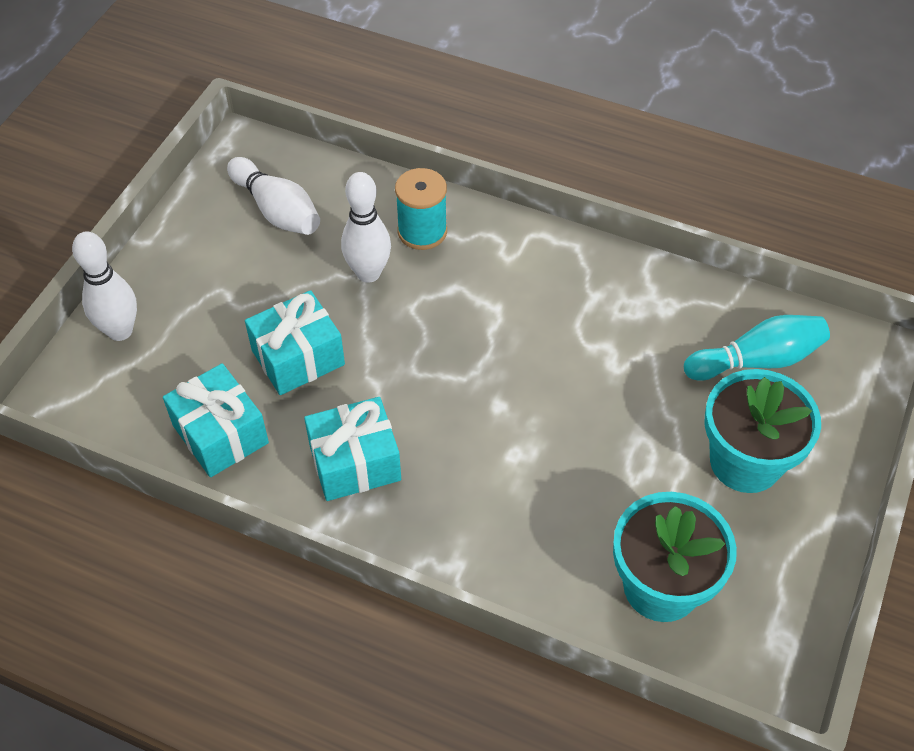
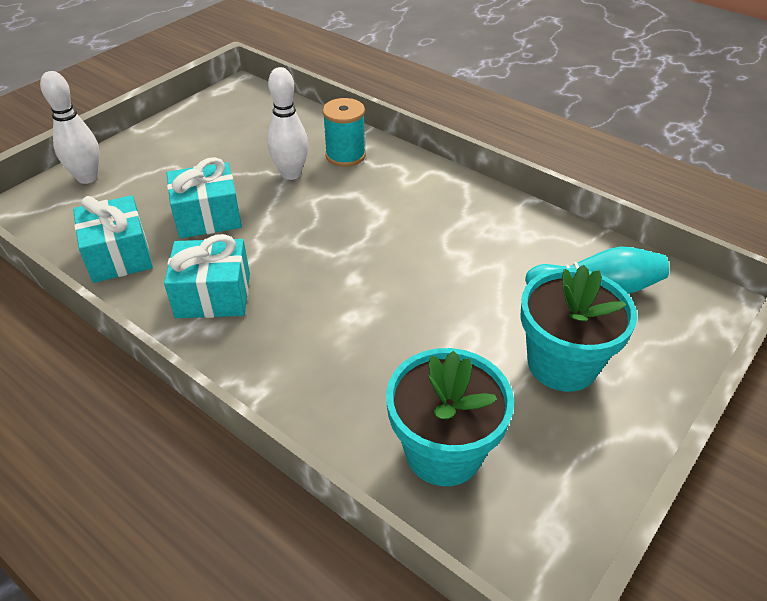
camera: 15 degrees right, 10 degrees down
white bowling pin [227,157,320,235] -> none

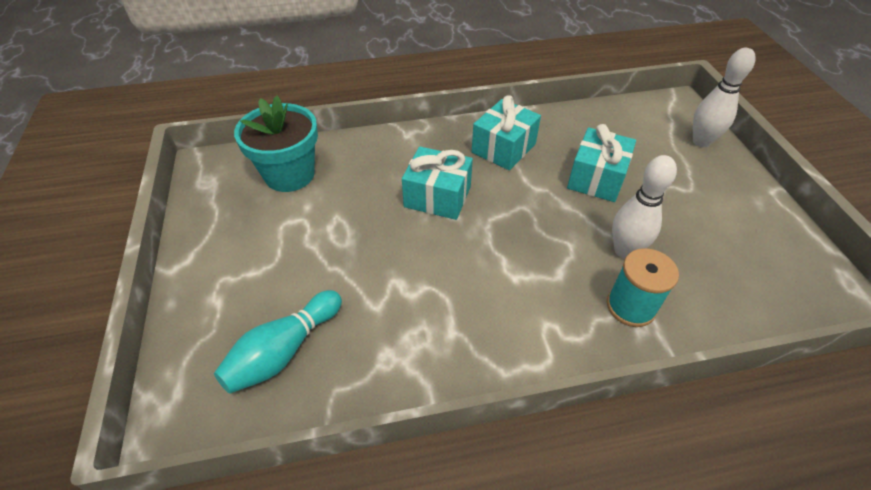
camera: 130 degrees right, 5 degrees up
turquoise gift [73,195,153,283] -> turquoise gift moved to [402,146,473,220]
turquoise flower pot [520,265,637,392] -> none

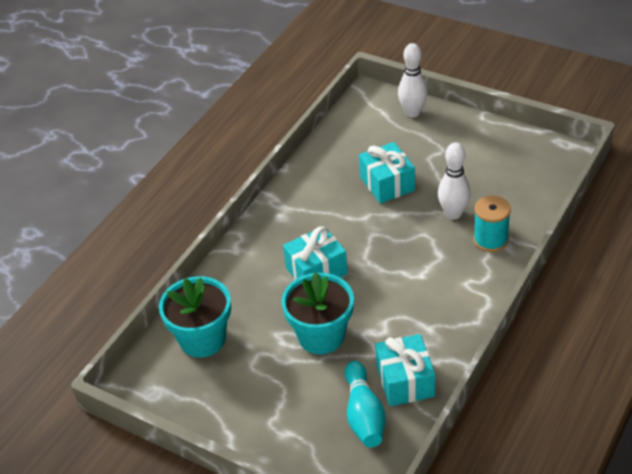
camera: 45 degrees left, 5 degrees down
turquoise gift [472,95,541,170] -> turquoise gift moved to [376,334,435,406]
none -> turquoise flower pot [281,273,354,354]

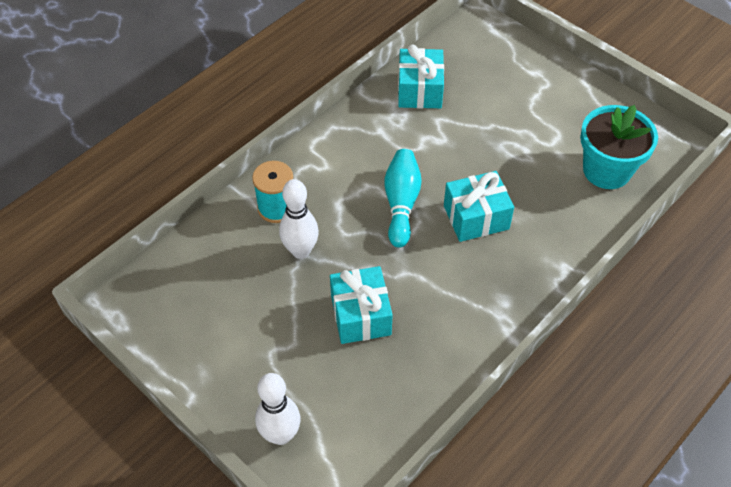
camera: 170 degrees left, 10 degrees up
turquoise flower pot [281,273,354,354] -> none
turquoise bowling pin [345,361,386,447] -> turquoise bowling pin moved to [385,149,422,248]

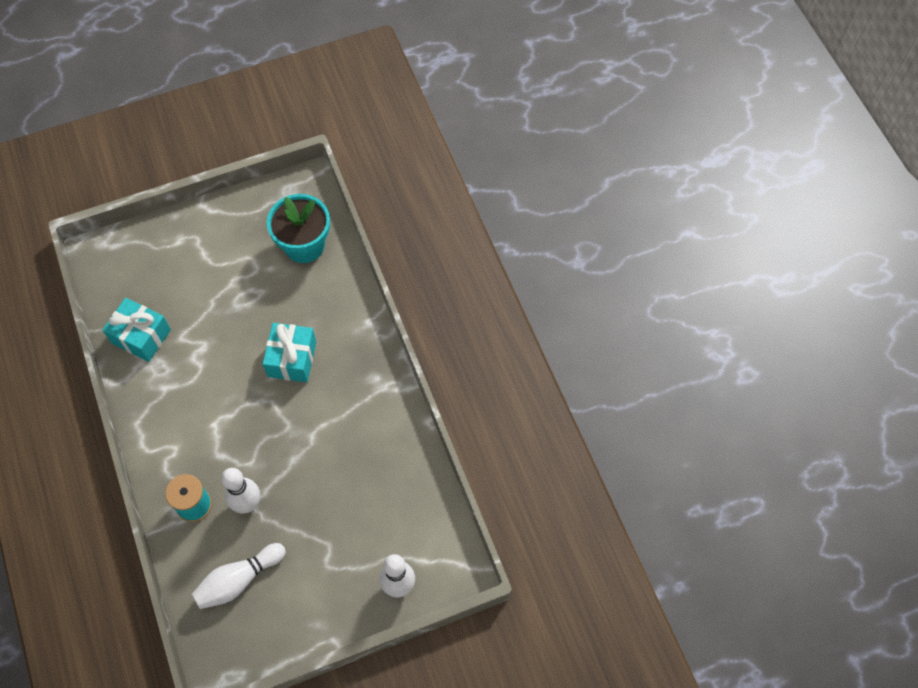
camera: 65 degrees left, 10 degrees up
turquoise gift [330,266,393,344] -> none
turquoise bowling pin [385,149,422,248] -> none
none -> white bowling pin [191,543,286,609]

